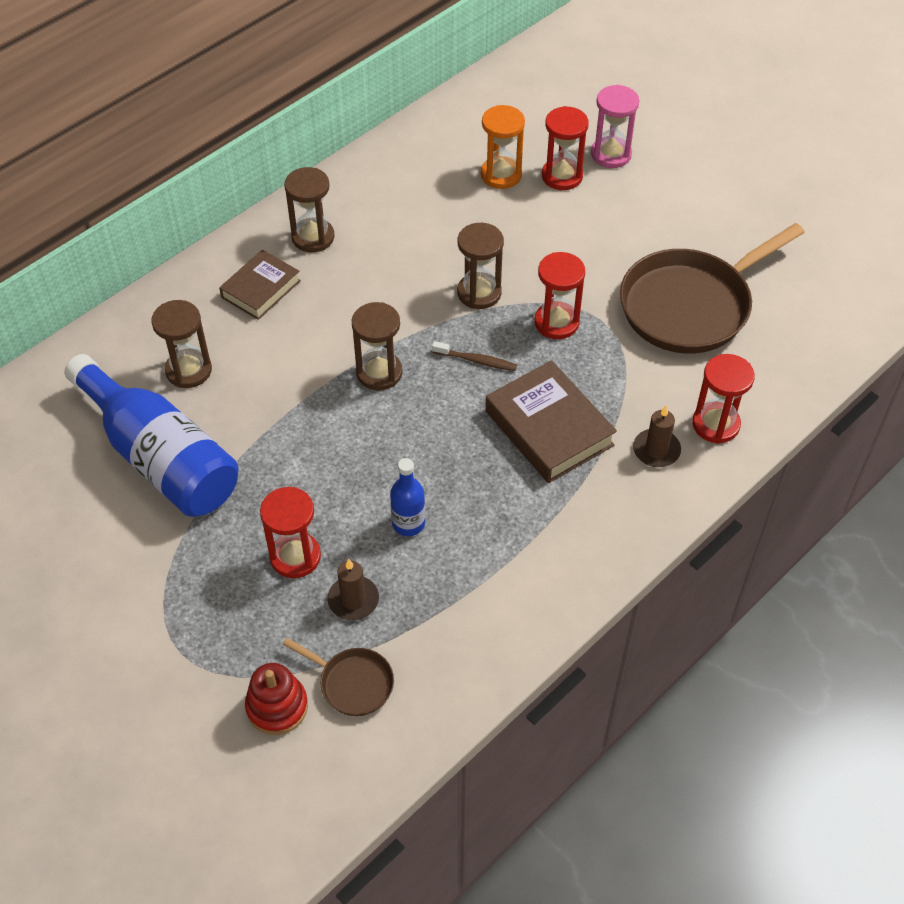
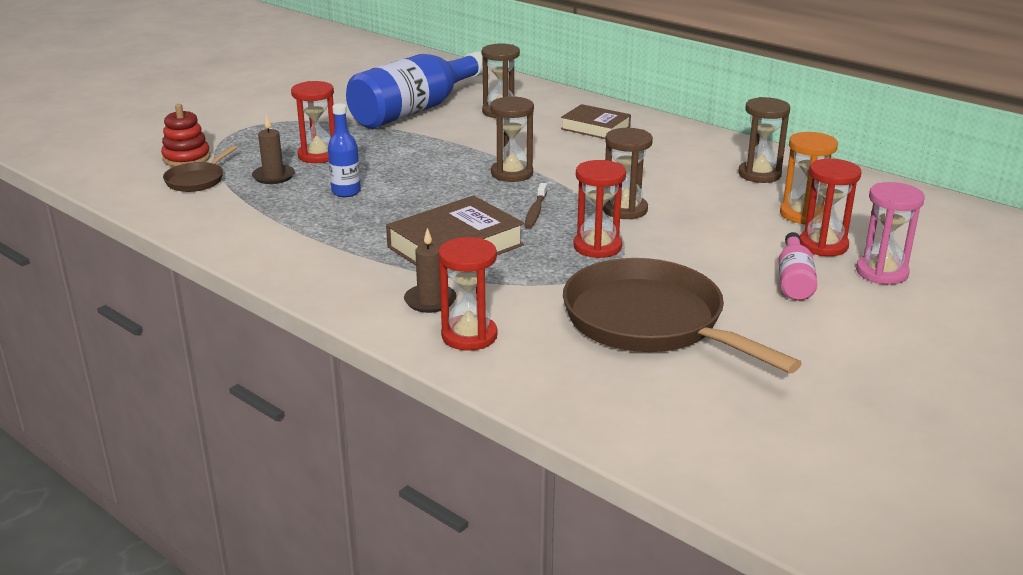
camera: 85 degrees right, 25 degrees down
brown hourglass [284,167,335,252] -> brown hourglass moved to [738,97,790,183]
none -> pink bottle [778,232,818,301]

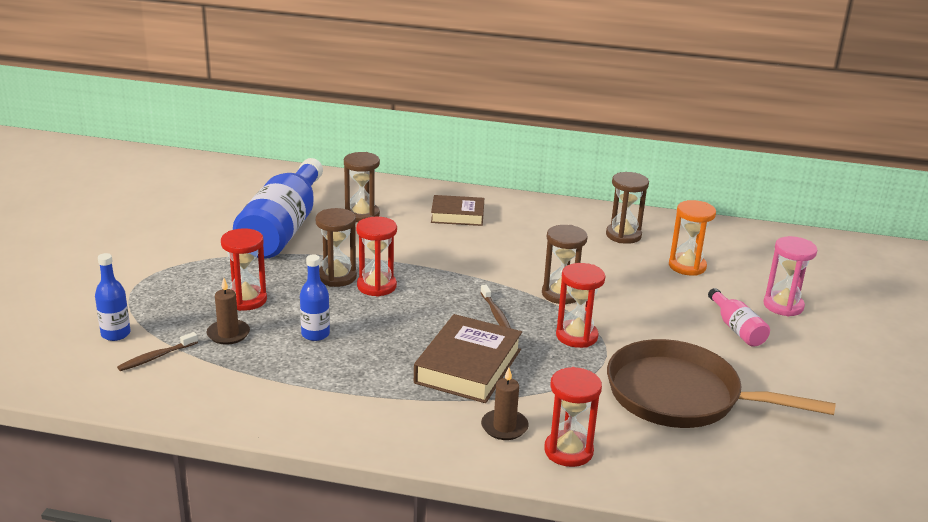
camera: 30 degrees left, 0 degrees up
red stacking toy [161,104,210,167] -> blue bottle [95,253,131,341]
brown pan [163,145,237,192] -> brown toothbrush [117,332,198,371]
brown hourglass [490,96,534,182] -> brown hourglass moved to [315,208,357,287]
red hourglass [800,159,861,256] -> red hourglass moved to [356,217,397,297]

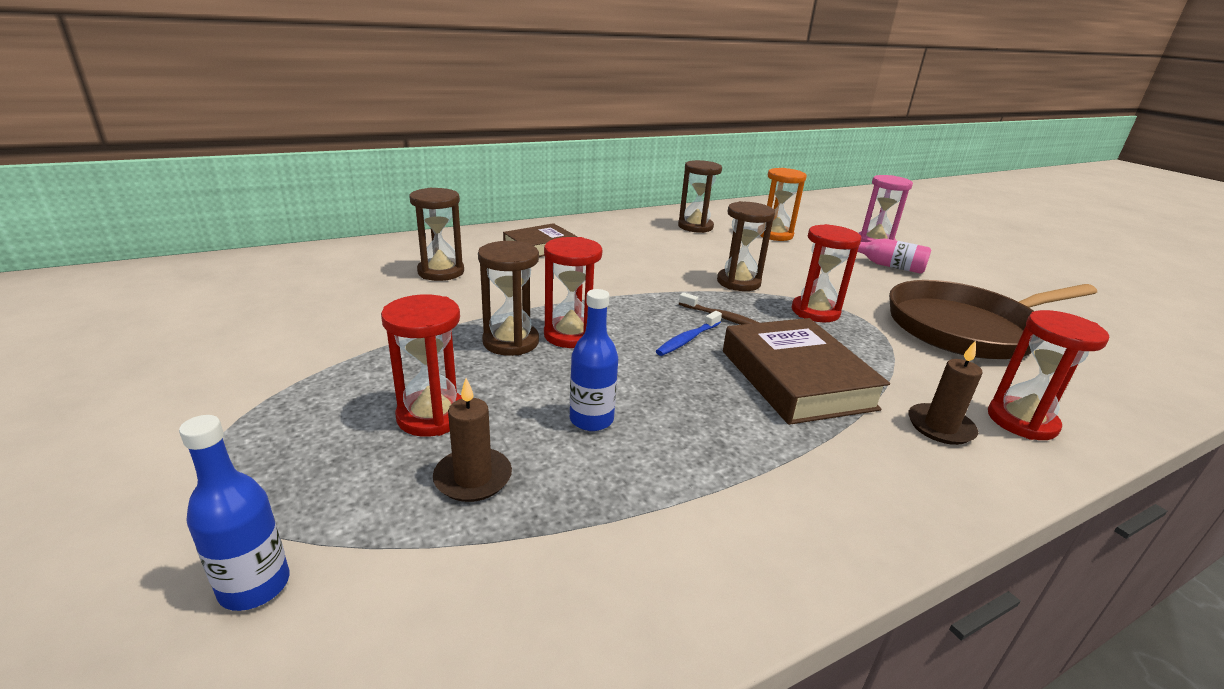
camera: 40 degrees left, 0 degrees up
brown toothbrush [117,332,198,371] -> none
blue bottle [233,158,323,259] -> none
none -> blue toothbrush [656,311,722,356]

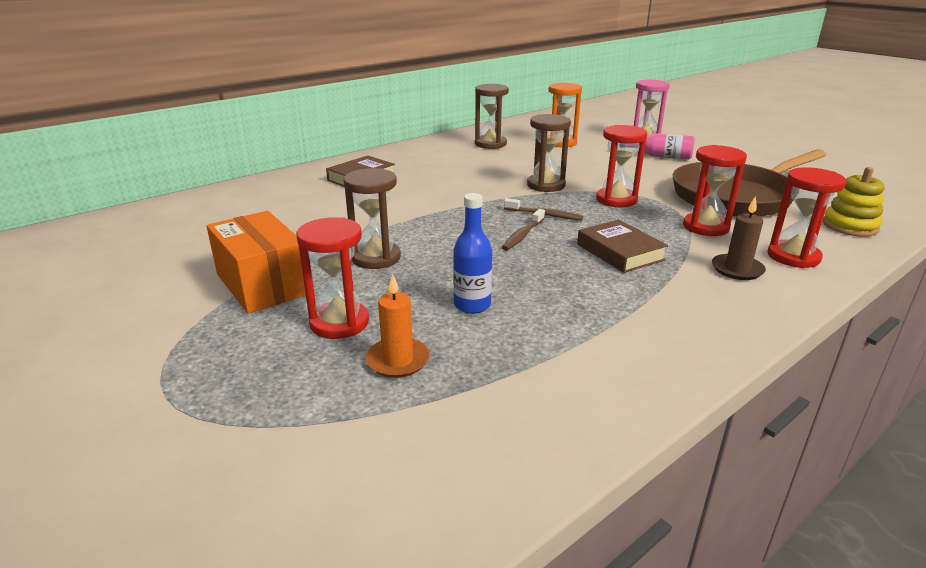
camera: 10 degrees left, 0 degrees up
blue bottle [179,415,289,611] -> none
brown hourglass [409,188,464,281] -> none
brown candle [433,378,512,502] -> orange candle [366,273,430,378]
red hourglass [544,237,602,348] -> red hourglass moved to [683,145,747,236]
blue toothbrush [656,311,722,356] -> brown toothbrush [502,209,545,250]
brown book [723,318,890,425] -> brown book [577,220,668,273], size x0.65
none -> orange box [206,211,306,313]
none -> yellow stacking toy [823,167,885,237]

